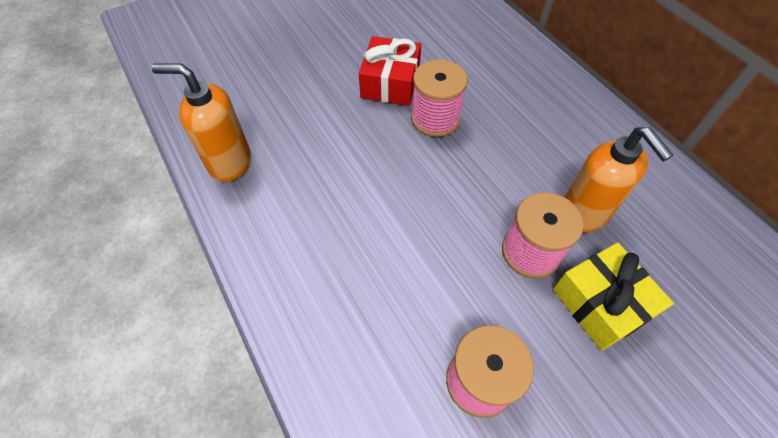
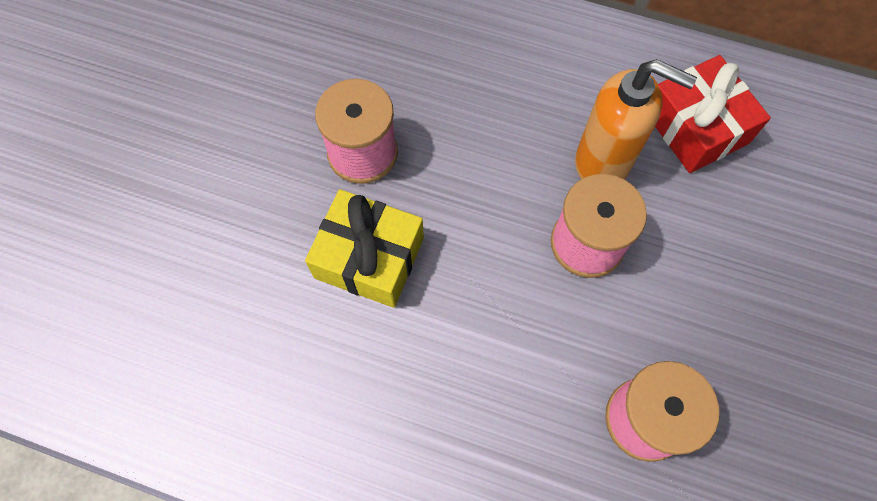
camera: 40 degrees left, 10 degrees up
orange soap dispenser [151,64,251,182] -> none
red gift [359,36,421,106] -> red gift moved to [655,55,771,173]
yellow gift [553,242,674,351] -> yellow gift moved to [305,189,424,308]

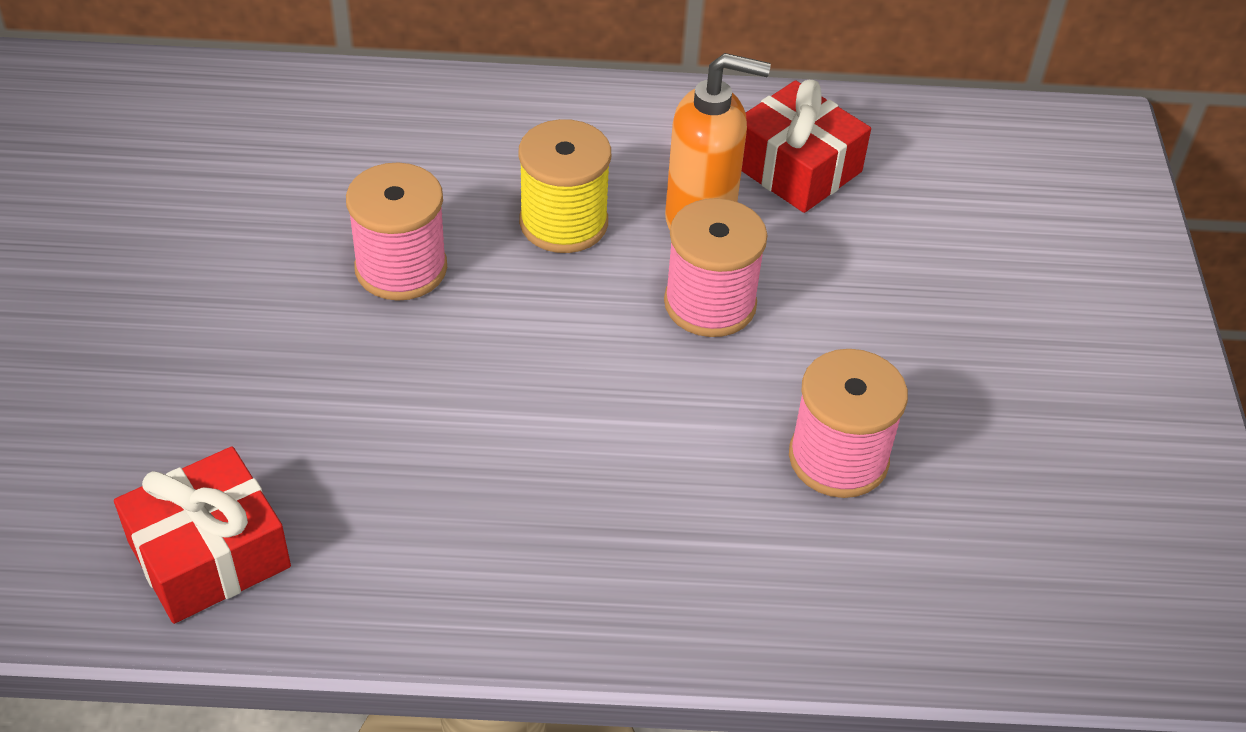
camera: 20 degrees left, 20 degrees down
yellow gift [305,189,424,308] -> none
none -> red gift [114,446,291,624]
none -> yellow spool [518,119,611,253]

